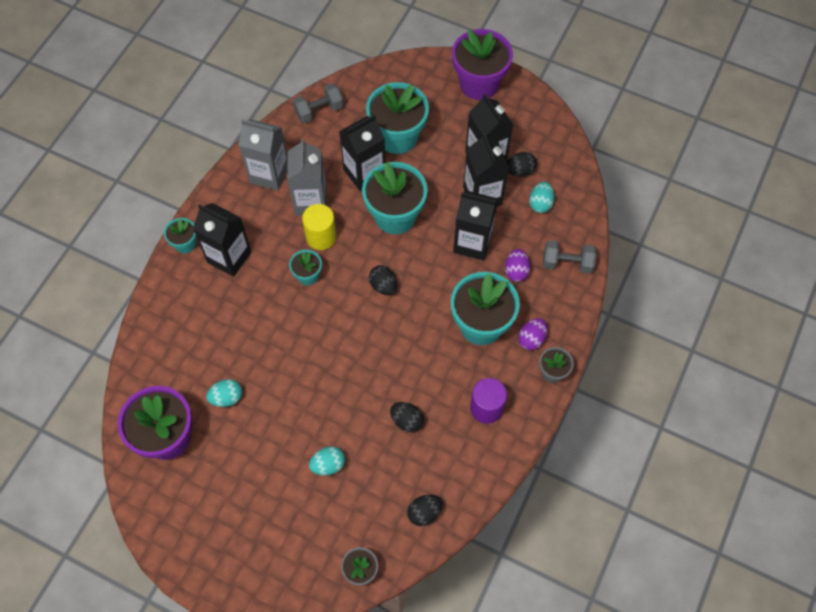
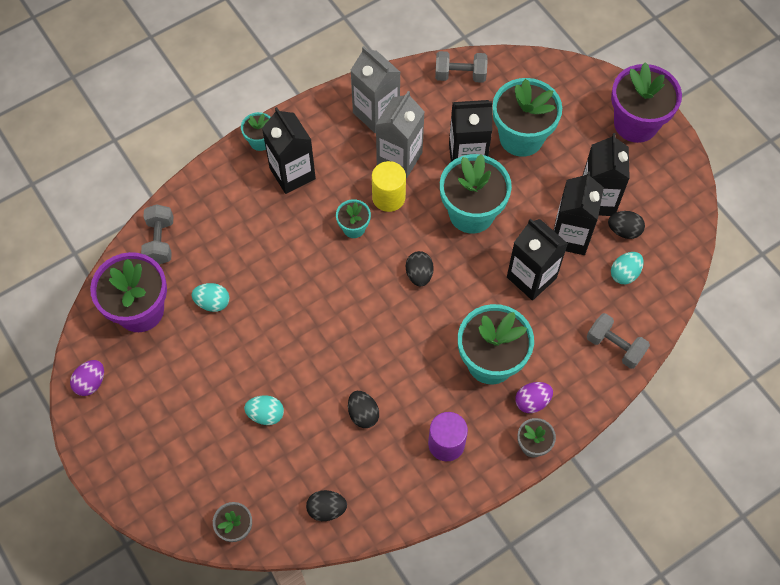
camera: 30 degrees right, 0 degrees up
purple egg [505,249,531,282] -> purple egg moved to [70,360,104,396]
none -> grey dumbbell [141,204,173,265]

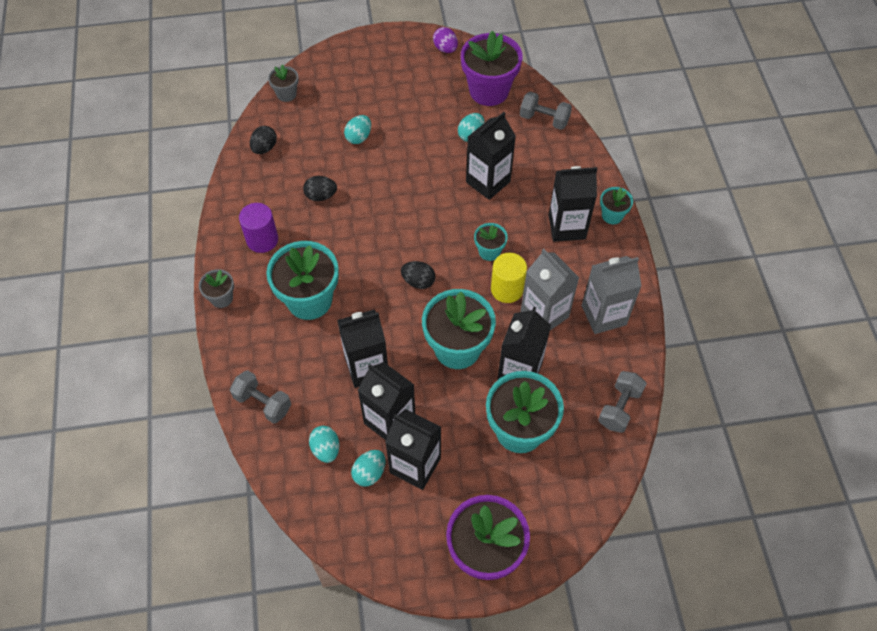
camera: 115 degrees right, 5 degrees down
purple egg [515,382,553,413] -> none
grey dumbbell [587,313,650,369] -> grey dumbbell turned 60 degrees clockwise [230,370,291,424]
black egg [608,211,645,239] -> turquoise egg [351,450,386,487]
none -> black carton [466,112,516,200]

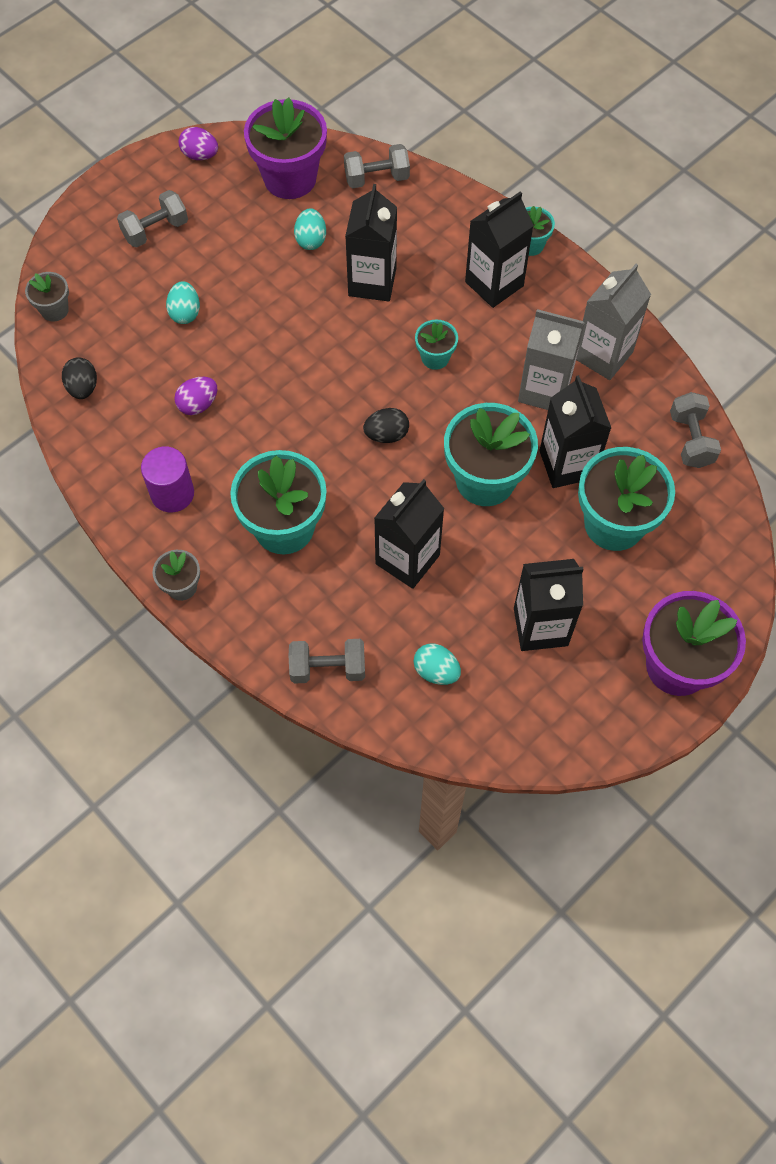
camera: 35 degrees left, 5 degrees up
black egg [303,176,337,201] -> purple egg [174,377,217,415]
turquoise egg [351,450,386,487] -> none
black carton [358,362,415,440] -> none
yellow cylinder [491,253,527,303] -> none
none -> grey dumbbell [117,190,188,248]

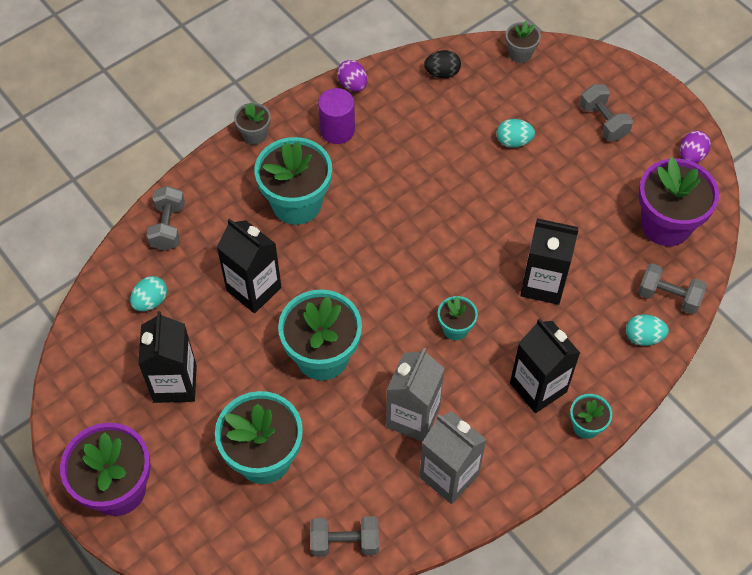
camera: 95 degrees right, 5 degrees down
purple egg [174,377,217,415] -> purple egg moved to [337,60,367,92]
turquoise egg [294,208,326,250] -> turquoise egg moved to [626,314,669,346]
grey dumbbell [344,144,410,188] -> grey dumbbell turned 60 degrees counterclockwise [638,263,707,314]
black egg [363,408,409,443] -> none
black carton [539,375,611,488] -> none

